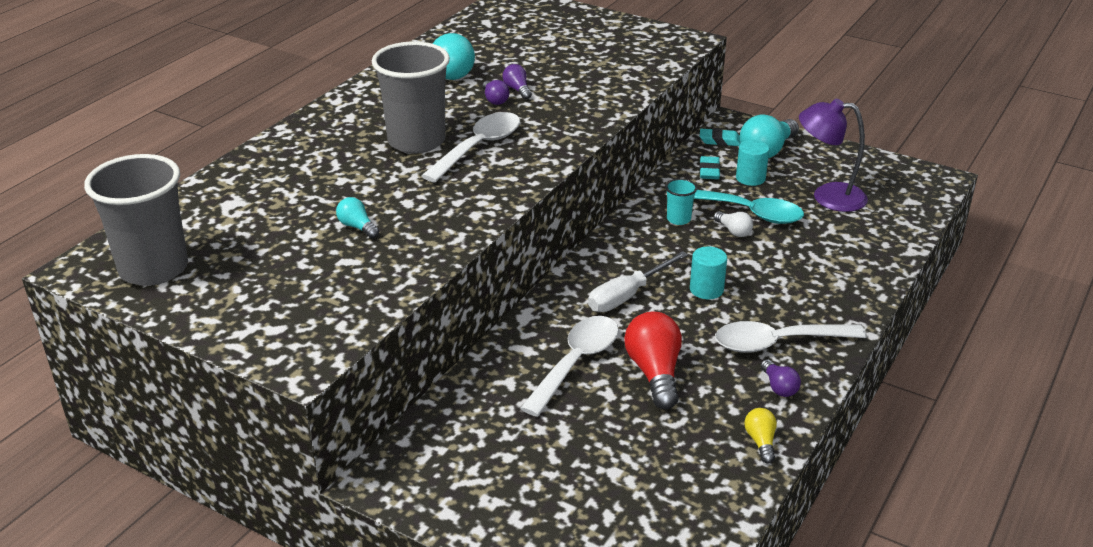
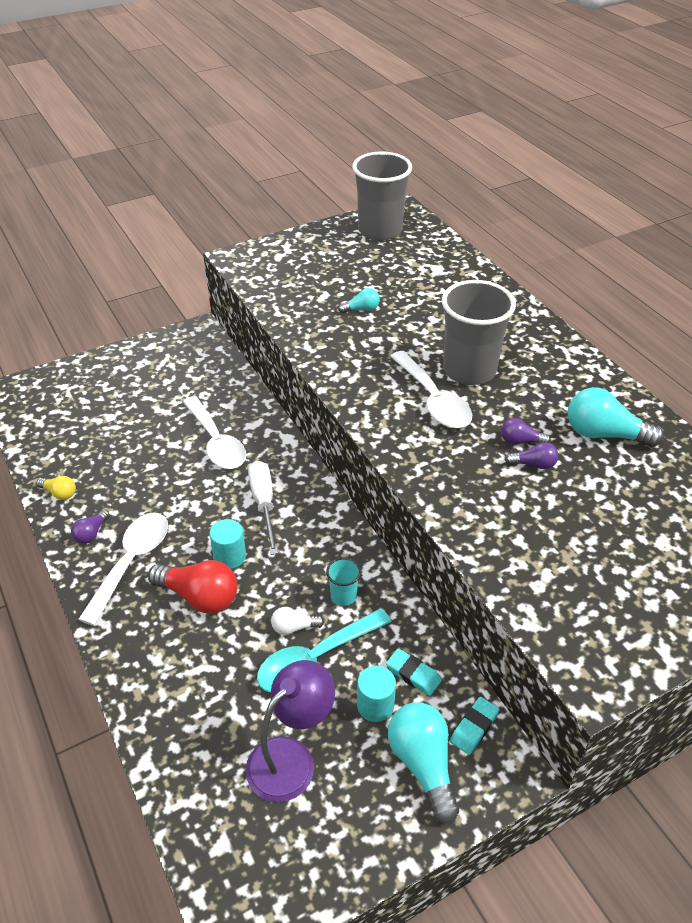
camera: 120 degrees right, 10 degrees up
red light bulb [624,312,682,409] -> red light bulb moved to [148,560,237,614]
purple light bulb [761,359,801,397] -> purple light bulb turned 75 degrees counterclockwise [71,510,110,544]

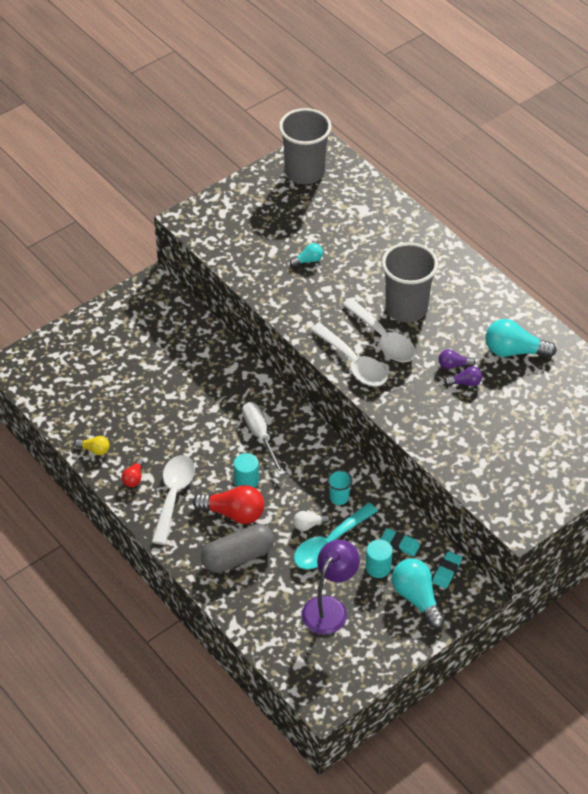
camera: 10 degrees left, 5 degrees up
purple light bulb [71,510,110,544] -> red light bulb [121,458,144,487]
white spoon [183,396,246,469] -> white spoon moved to [310,323,388,386]
none -> grey capsule [201,524,274,573]

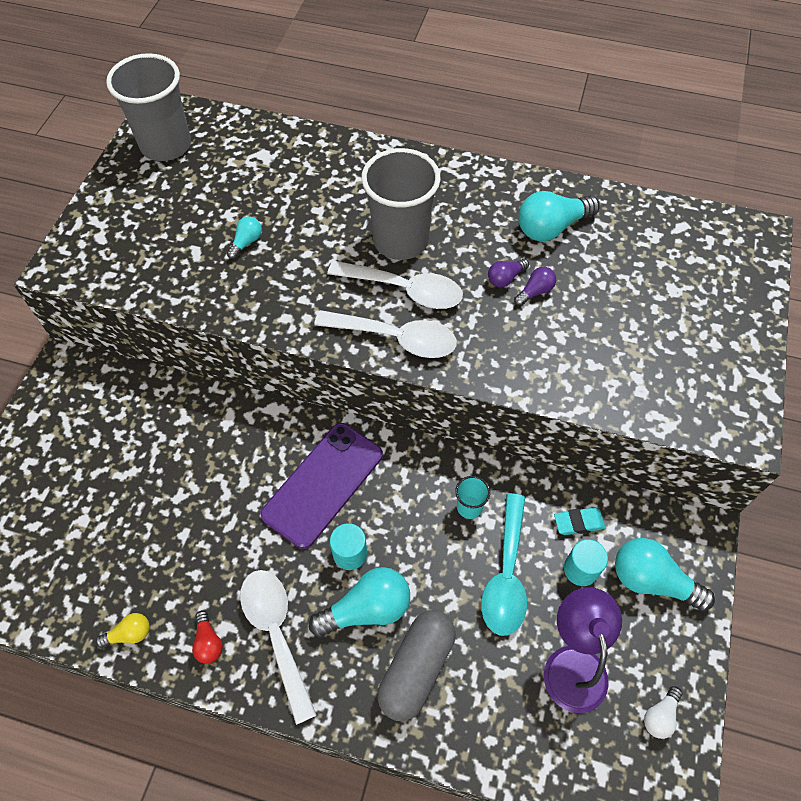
camera: 35 degrees left, 10 degrees up
red light bulb [193,485,264,524] -> turquoise light bulb [309,567,410,637]
white screwdriver [242,402,285,475] -> purple phone [260,423,383,549]
white light bulb [293,511,330,531] -> white light bulb moved to [644,686,682,739]
turquoise eraser [432,551,462,588] -> none

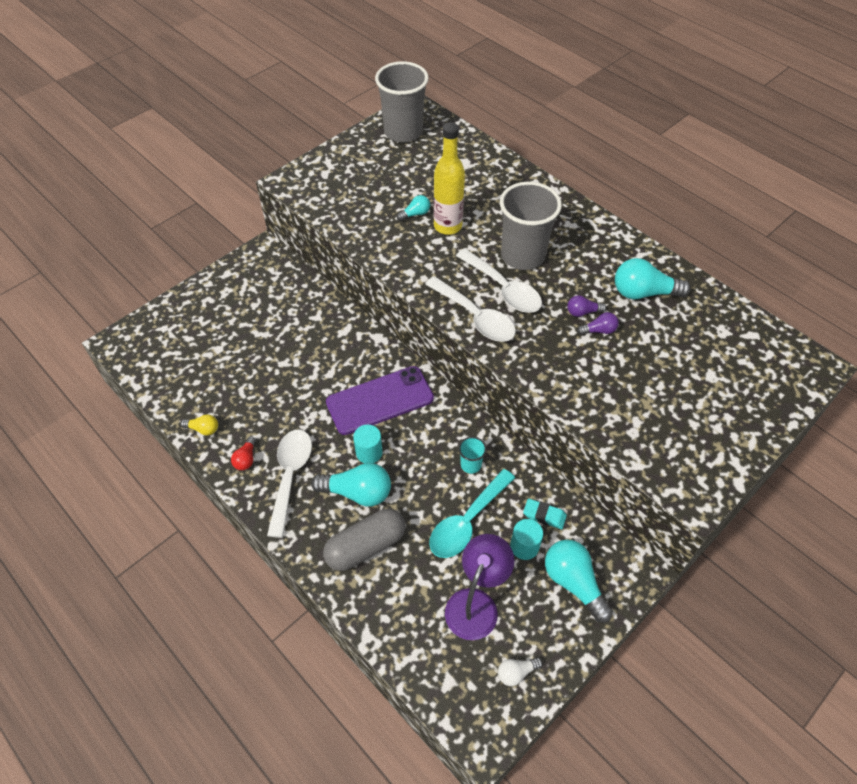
camera: 30 degrees right, 5 degrees down
none -> yellow bottle [434,123,465,235]

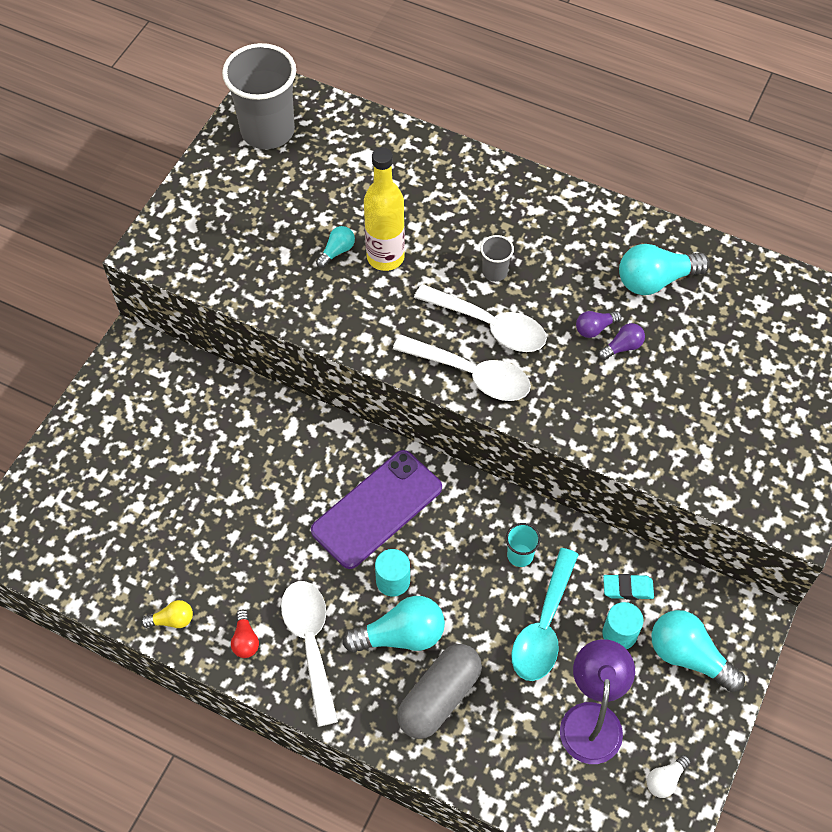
camera: 20 degrees left, 5 degrees up
grey cup [500,182,562,270] -> grey cup [480,235,514,282], size x0.44

